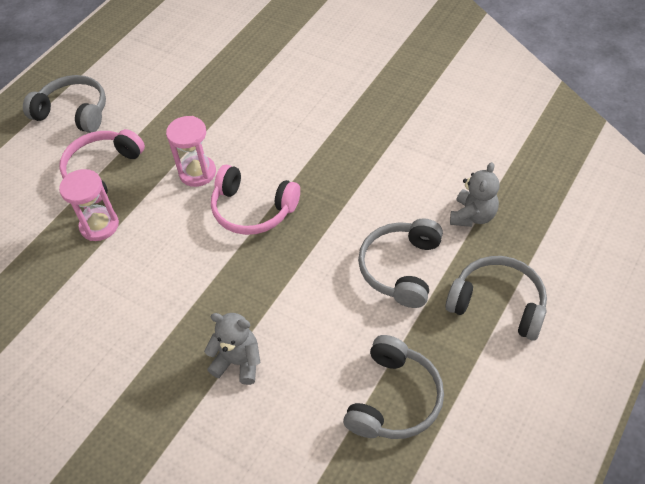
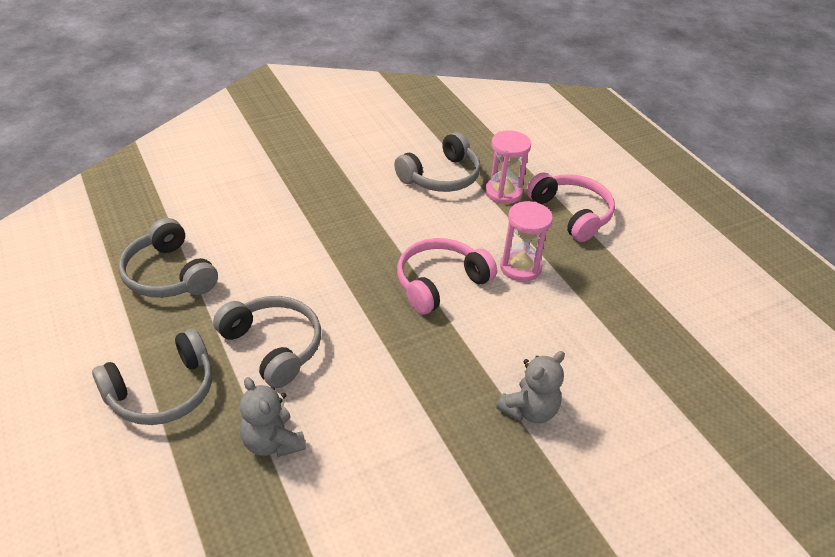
camera: 115 degrees right, 10 degrees down
grey headphones [23,75,106,133] -> grey headphones moved to [394,132,481,192]
grey teddy bear [204,313,260,385] -> grey teddy bear moved to [496,351,565,423]

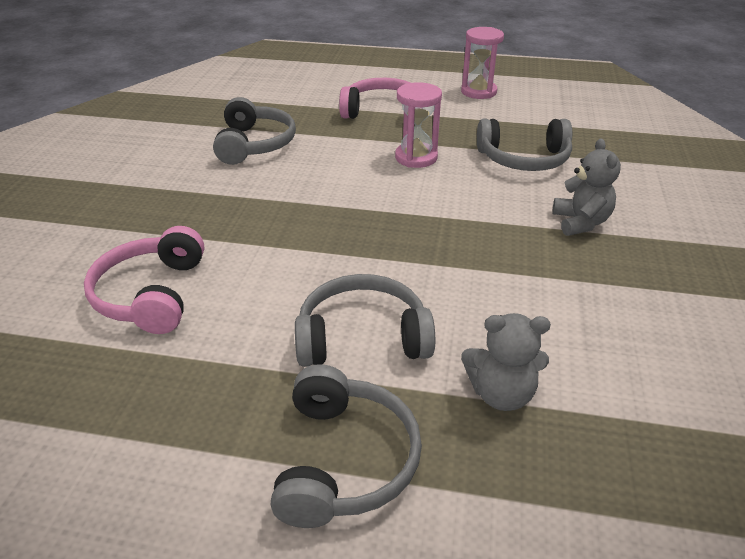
camera: 50 degrees left, 5 degrees down
grey headphones [119,218,218,298] -> grey headphones moved to [477,119,572,171]
pink headphones [397,238,497,315] -> pink headphones moved to [84,226,204,334]
pink hourglass [485,130,531,204] -> pink hourglass moved to [461,27,504,99]

